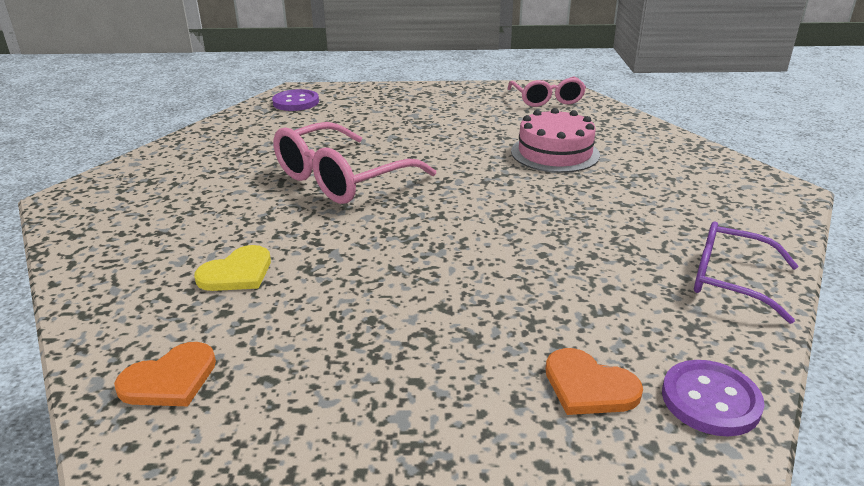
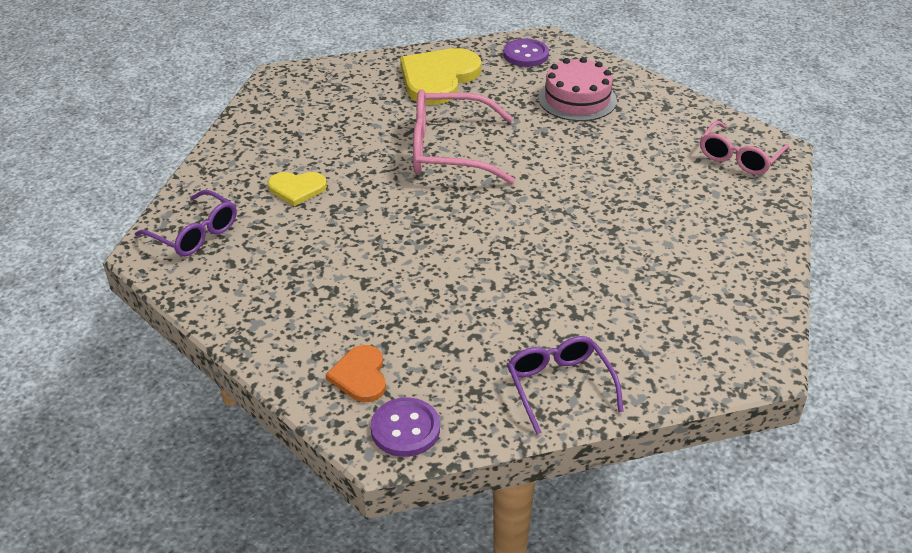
camera: 45 degrees right, 10 degrees up
orange heart [114,342,216,406] -> purple glasses [135,190,237,256]
pink cake [511,108,600,173] -> pink cake moved to [538,57,617,121]
none -> yellow heart [400,48,481,105]

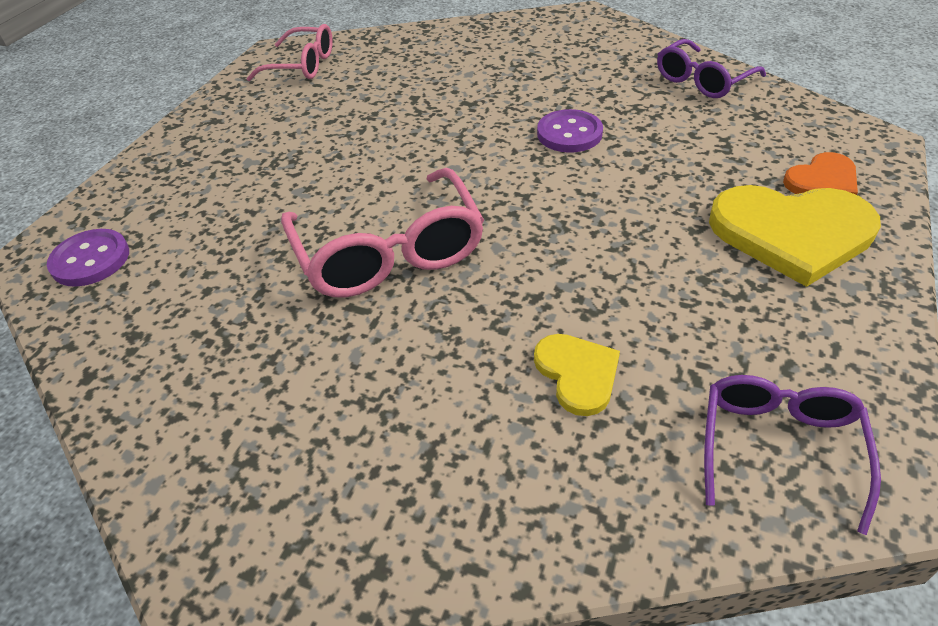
camera: 110 degrees left, 5 degrees up
purple button [371,397,440,457] -> purple button moved to [537,109,603,153]
yellow heart [400,48,481,105] -> yellow heart moved to [709,185,881,287]
pink cake [538,57,617,121] -> none

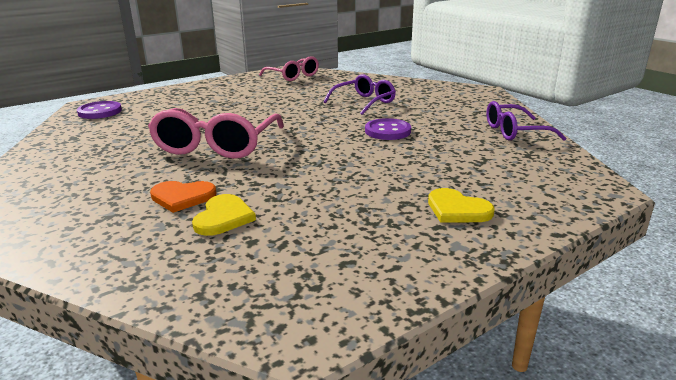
camera: 30 degrees right, 20 degrees down
purple glasses [704,375,881,535] -> purple glasses moved to [323,74,396,115]
yellow heart [709,185,881,287] -> yellow heart [428,188,495,223], size x0.53
orange heart [783,152,858,195] -> orange heart moved to [150,181,216,213]

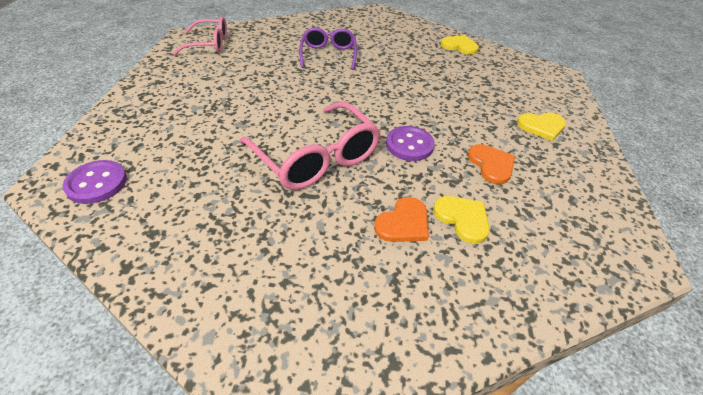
camera: 50 degrees left, 20 degrees up
purple button [365,118,411,140] -> purple button moved to [386,126,435,161]
purple glasses [486,101,566,140] -> yellow heart [441,35,479,55]
none -> orange heart [468,144,515,184]

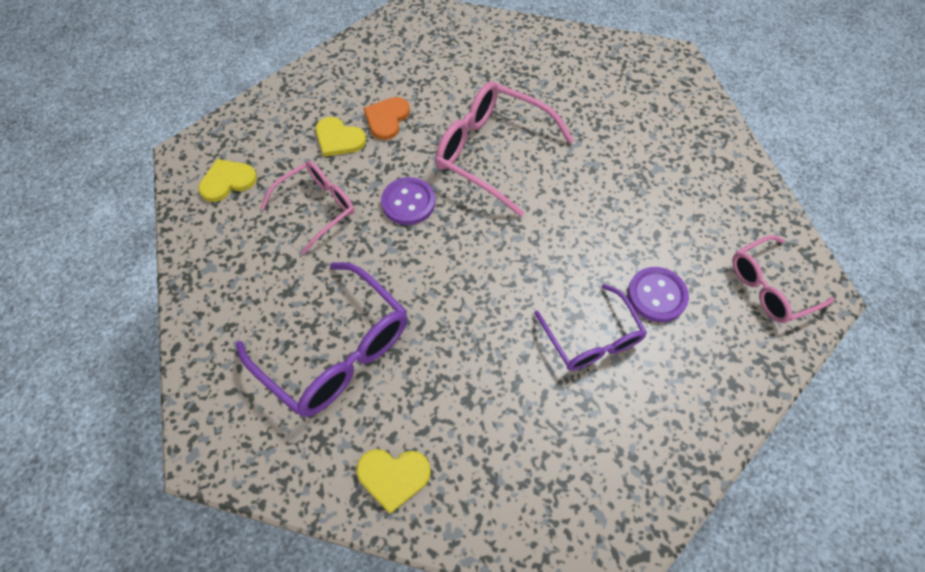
camera: 160 degrees right, 15 degrees up
purple button [62,160,127,204] -> purple button moved to [628,267,689,322]
orange heart [468,144,515,184] -> pink glasses [261,161,355,254]
yellow heart [517,112,566,141] -> yellow heart moved to [198,159,257,202]
none -> purple glasses [236,262,407,417]

